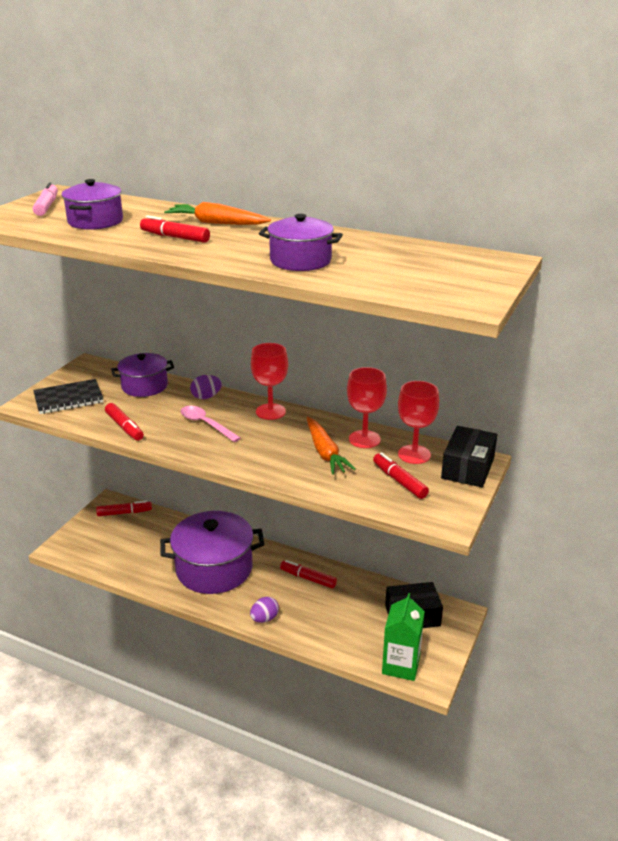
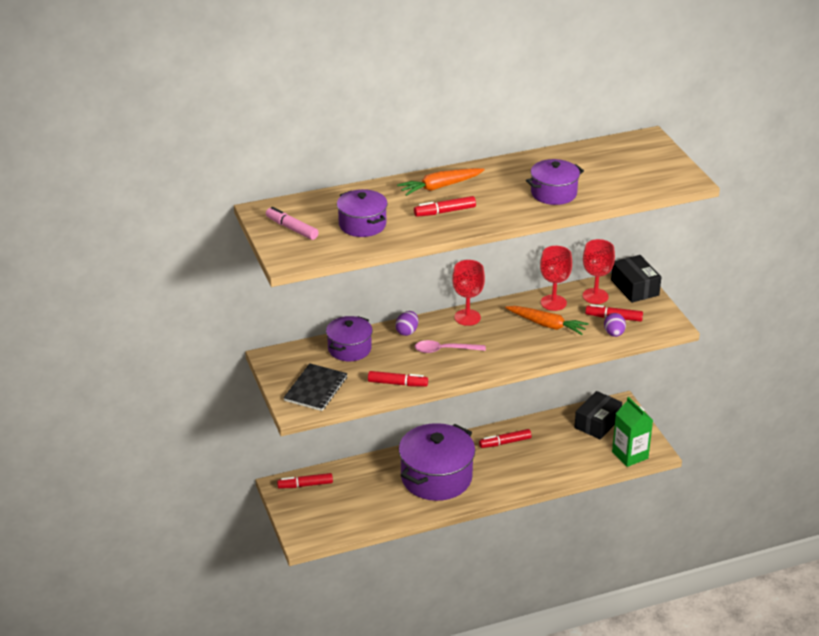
camera: 45 degrees left, 5 degrees up
red marker [96,500,152,516] -> red marker turned 135 degrees counterclockwise [277,473,333,489]
purple egg [250,596,279,623] -> purple egg moved to [604,313,626,337]

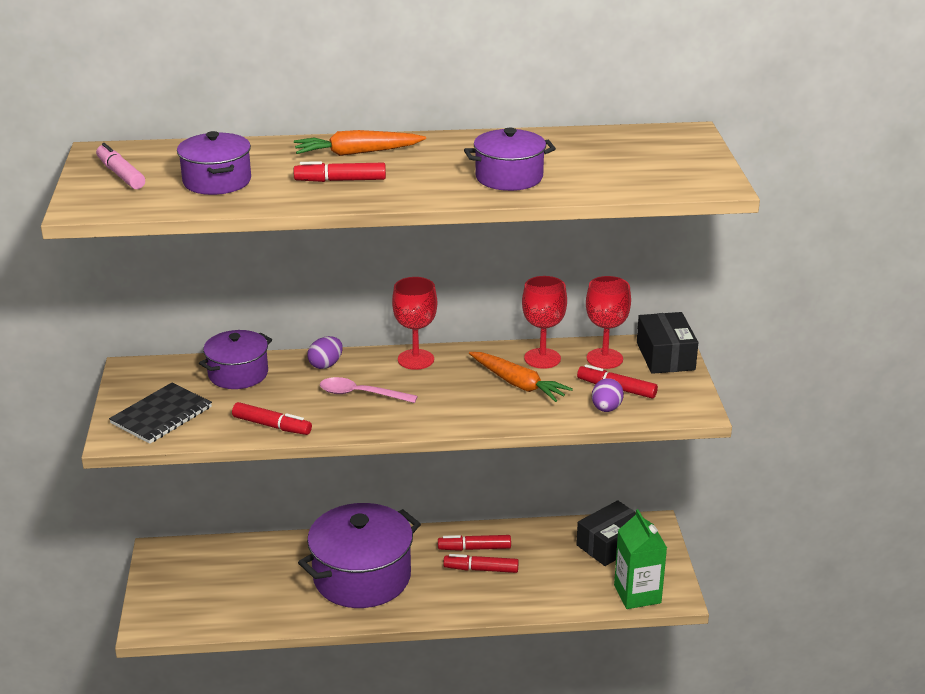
camera: 15 degrees right, 5 degrees down
red marker [277,473,333,489] -> red marker moved to [443,554,519,573]

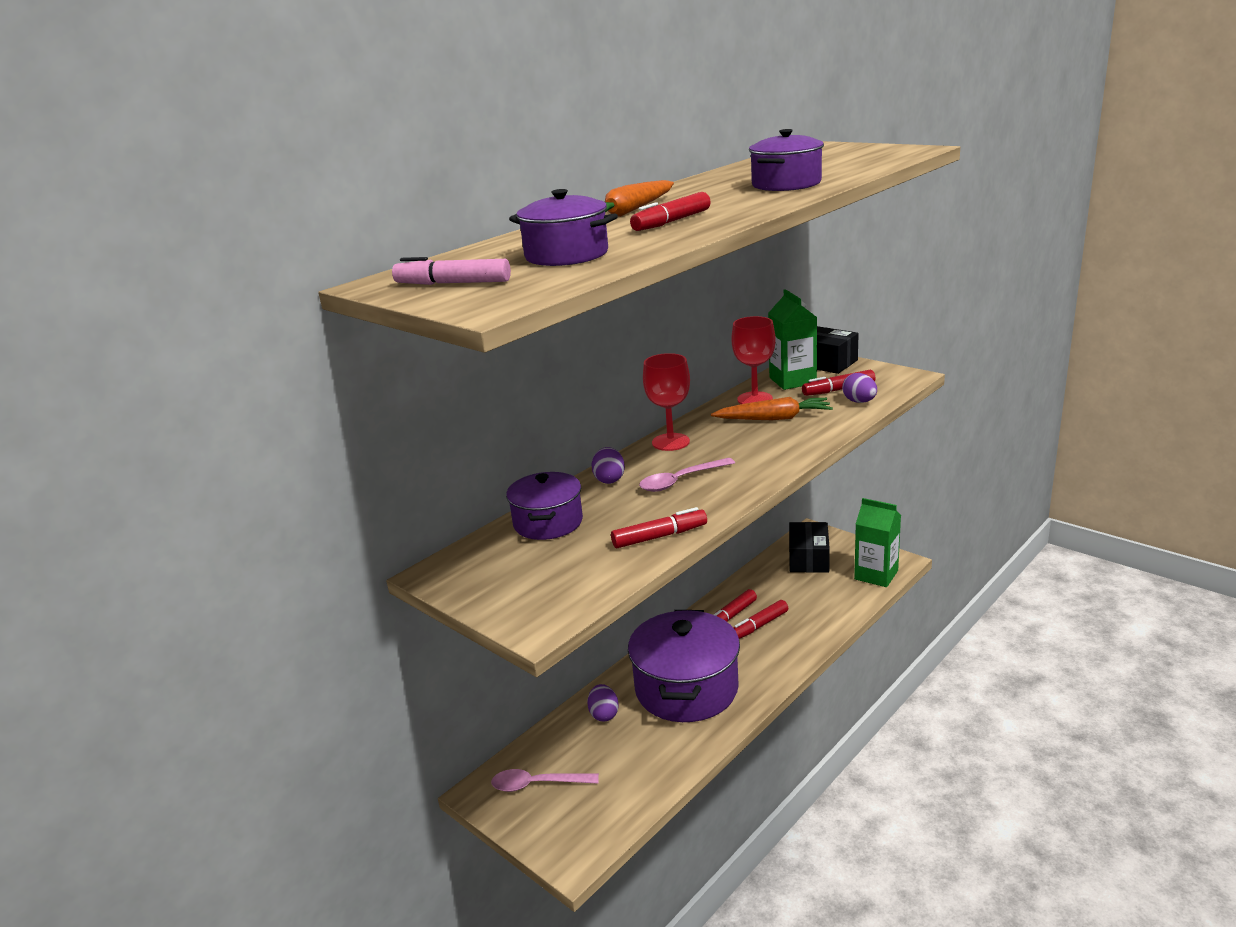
camera: 40 degrees left, 5 degrees down
black notebook [109,383,212,444] -> none
red goblet [586,276,631,369] -> green carton [768,289,817,390]
none -> pink spoon [491,769,599,792]
none -> purple egg [587,684,619,722]

